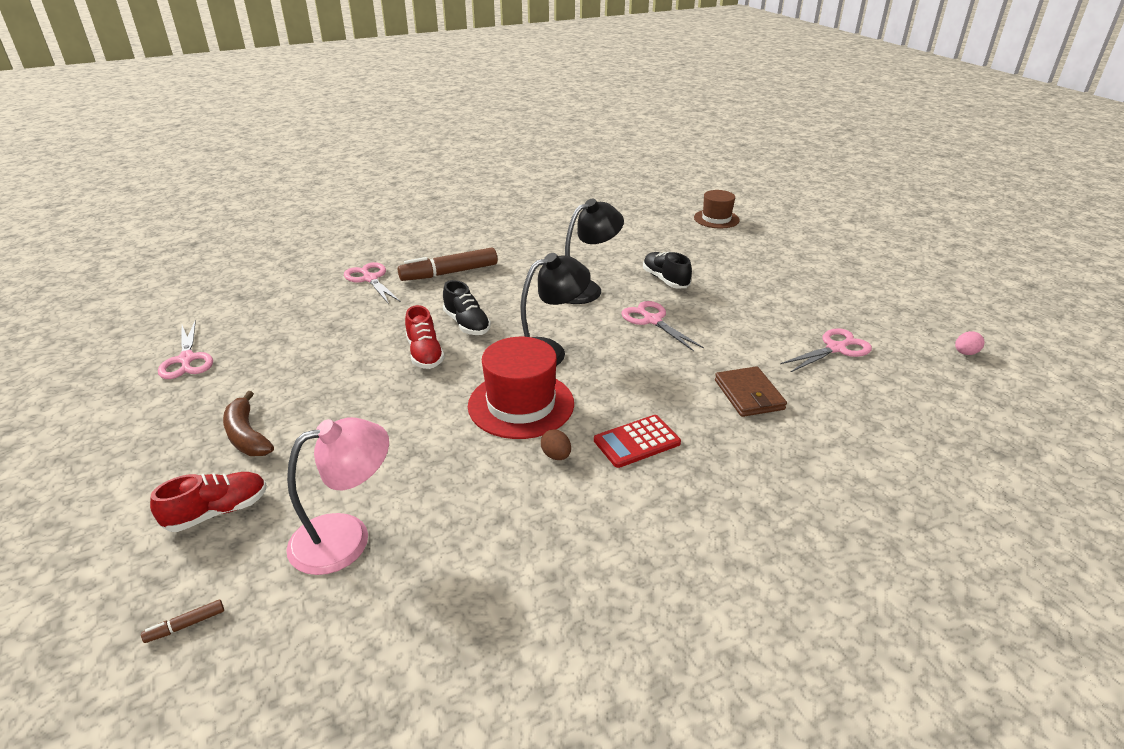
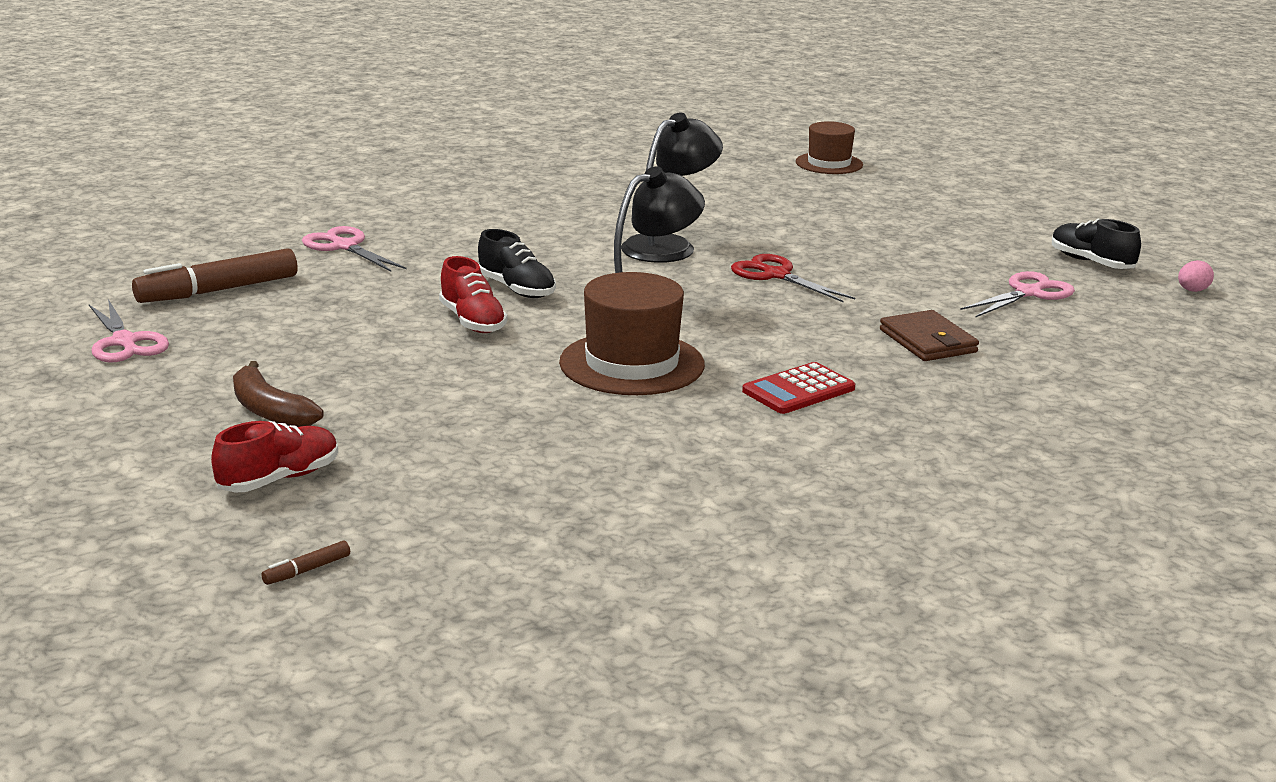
camera: 10 degrees left, 10 degrees down
pink lamp [286,417,389,575] -> none
brown marker [398,247,497,281] -> brown marker moved to [132,248,297,303]
red hat [468,337,574,439] -> brown hat [559,272,705,395]
brown egg [541,429,571,460] -> none
pink scissors [621,301,704,351] -> red scissors [731,254,855,302]
black shoe [643,252,692,289] -> black shoe moved to [1052,219,1141,269]

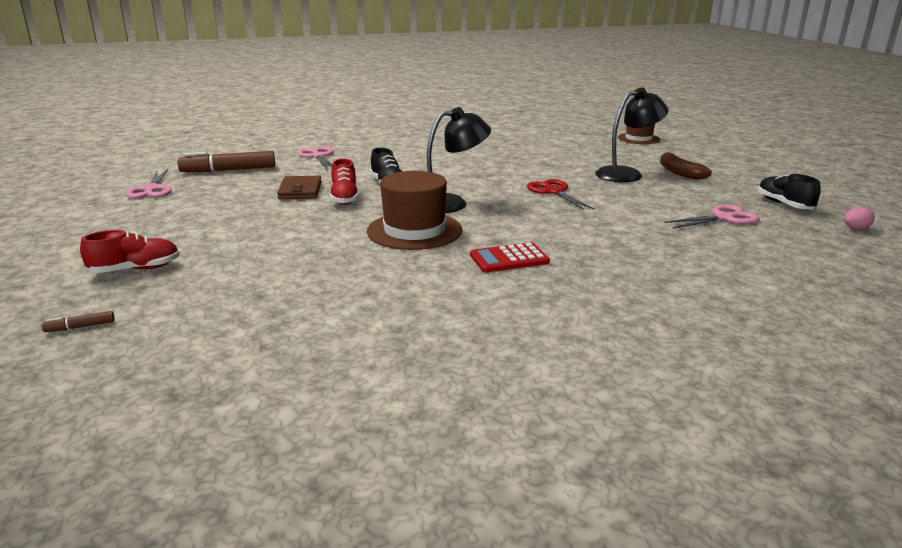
camera: 20 degrees right, 0 degrees up
brown banana [233,361,324,427] -> brown banana moved to [660,152,712,180]
black lamp [621,113,723,263] -> black lamp moved to [595,88,669,182]
brown wallet [880,310,979,361] -> brown wallet moved to [277,176,322,199]

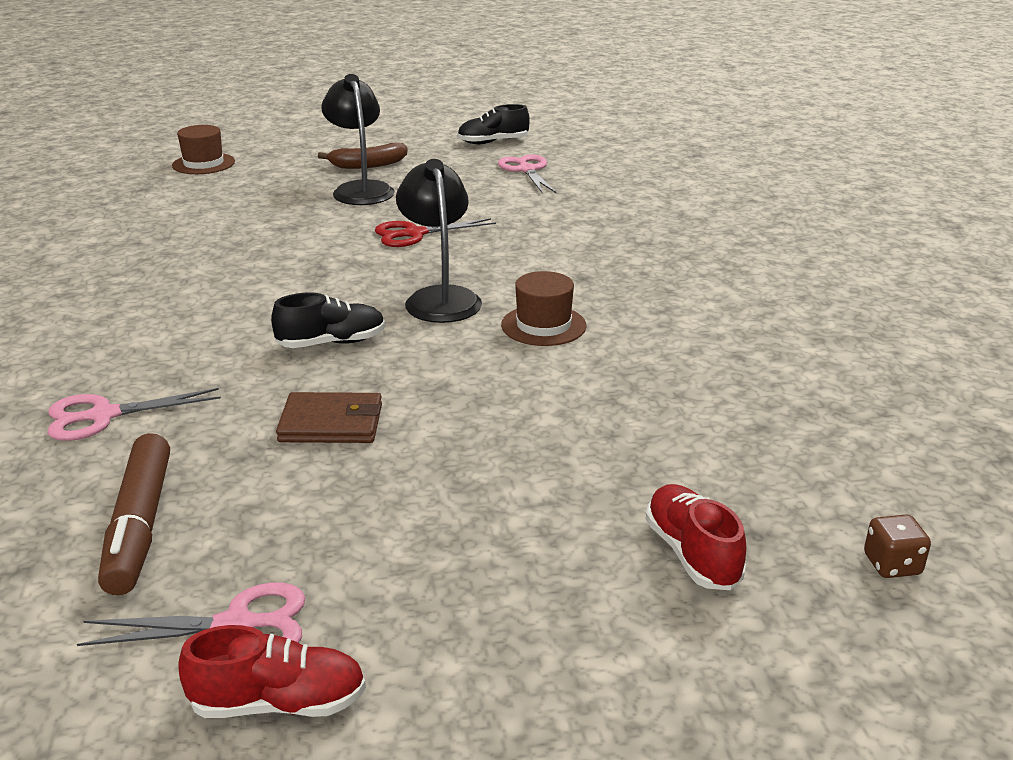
camera: 85 degrees left, 5 degrees up
brown marker [42,311,115,332] -> brown dice [864,515,931,578]
red shoe [330,159,359,205] -> red shoe moved to [178,625,366,718]
brown hat [367,171,462,250] -> brown hat [501,271,586,346], size x0.64
red calculator [470,242,550,272] -> none
pink egg [844,207,875,230] -> none

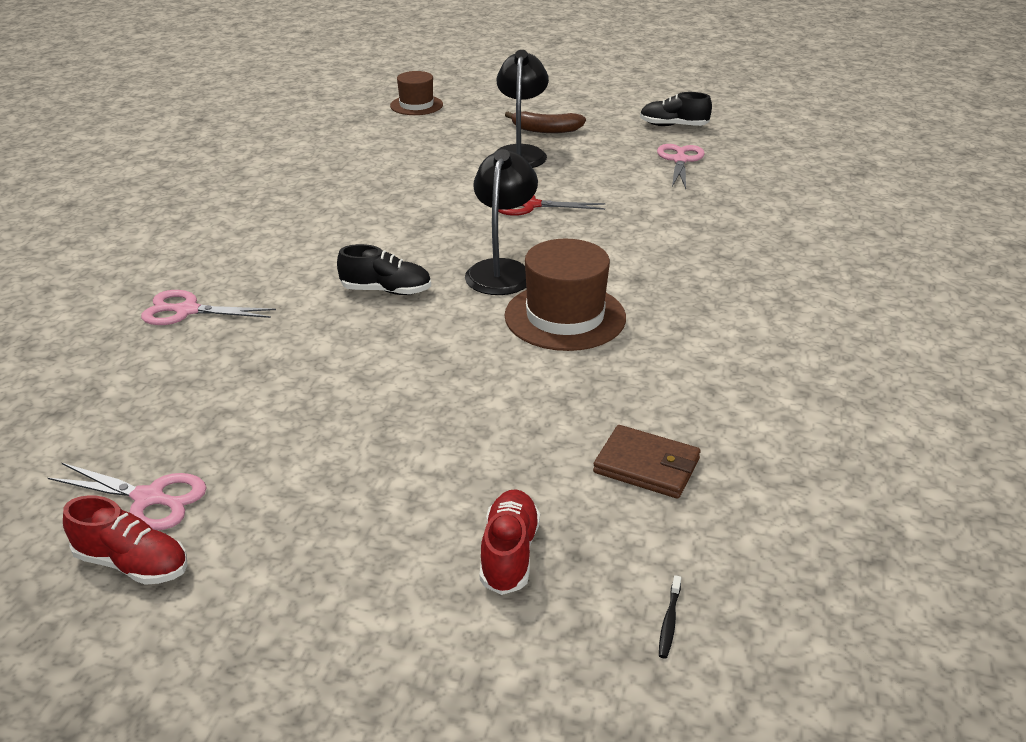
camera: 25 degrees right, 5 degrees up
brown marker [98,433,170,595] -> none
brown wallet [276,392,382,443] -> brown wallet moved to [593,425,701,499]
brown hat [501,271,586,346] -> brown hat [504,239,626,351], size x1.57
brown dice [864,515,931,578] -> black toothbrush [659,575,681,659]

